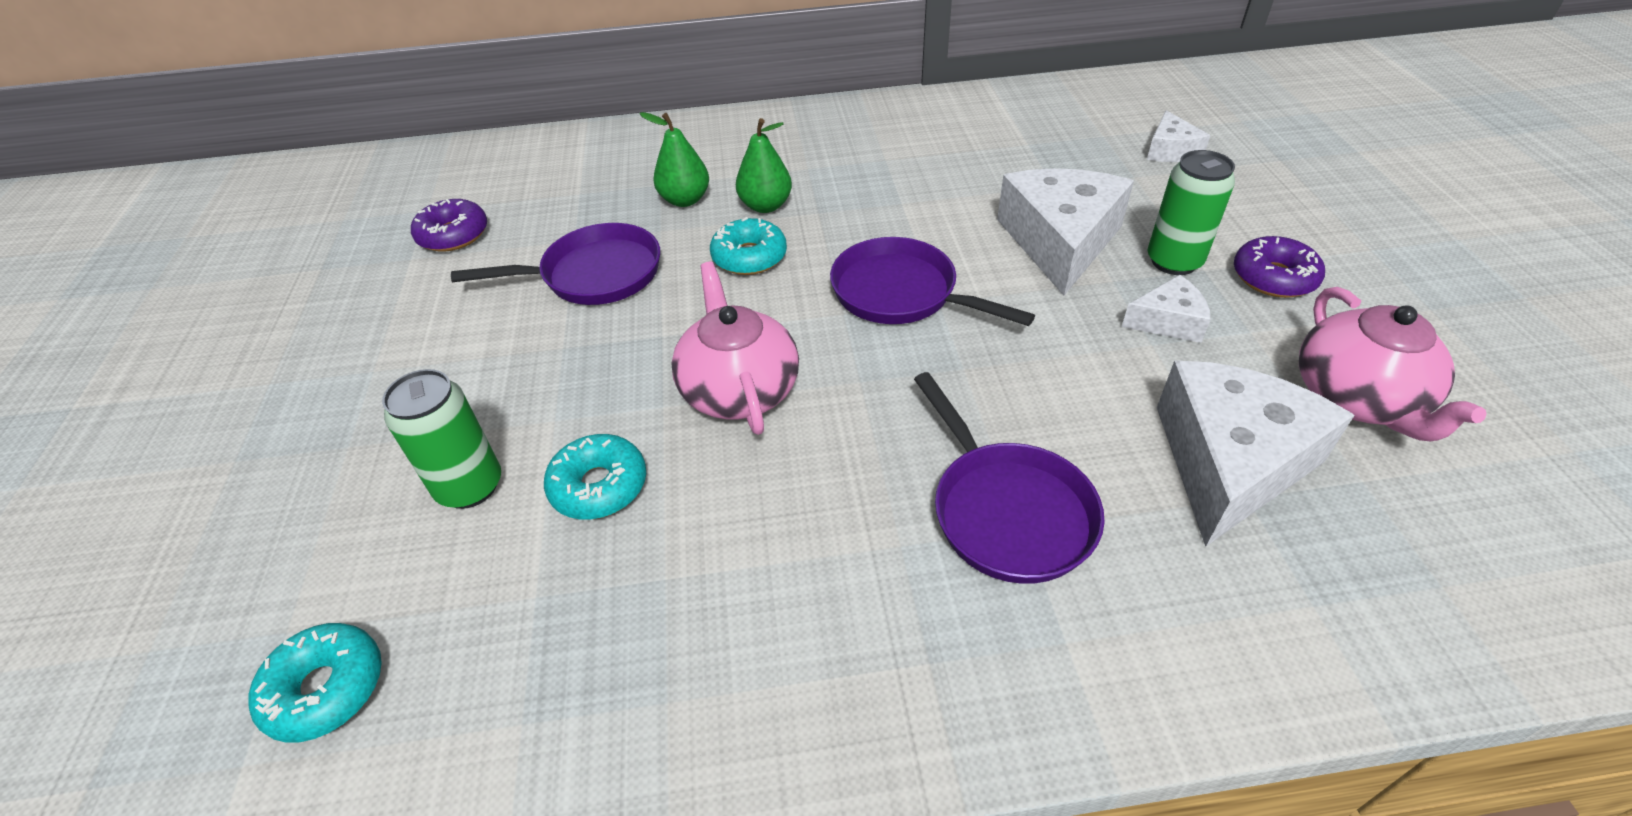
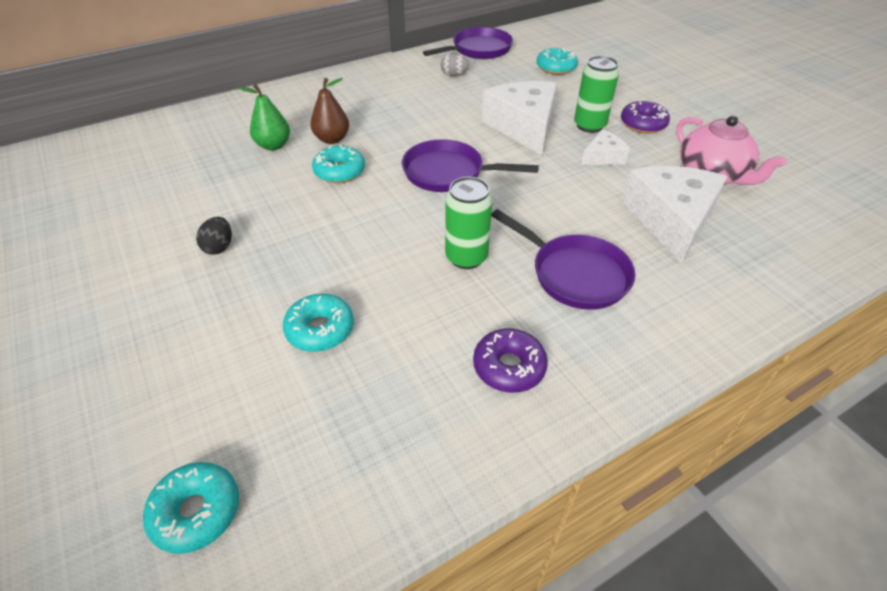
camera: 25 degrees left, 0 degrees up
green can [382,369,501,509] -> green can moved to [445,177,493,269]
purple donut [411,199,487,252] -> purple donut moved to [473,328,548,393]
purple pan [451,223,660,305] -> purple pan moved to [423,27,513,59]
pink teapot [671,262,799,435] -> none
green pear [736,118,792,213] -> brown pear [310,78,349,144]
white cheese [1147,110,1211,162] -> turquoise donut [537,48,578,75]
none -> black egg [196,217,232,255]
none -> grey egg [441,53,469,76]

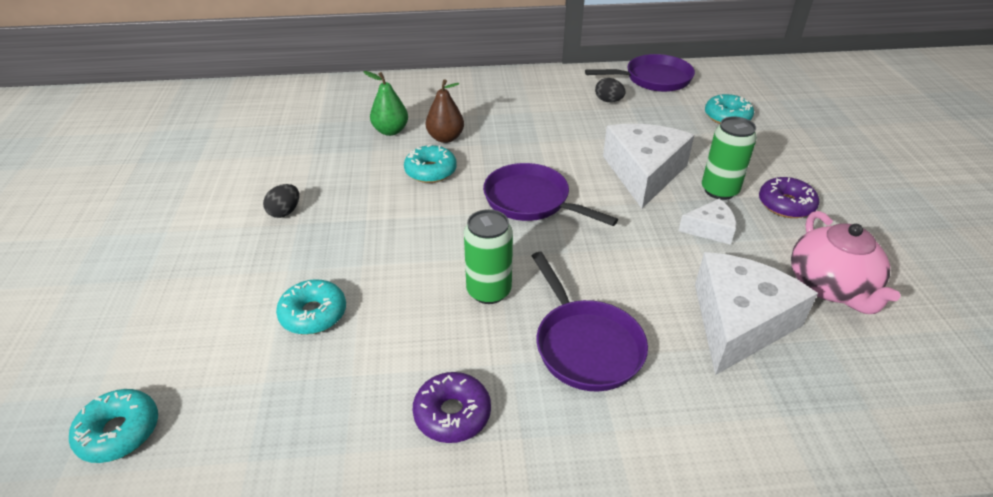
camera: 25 degrees right, 5 degrees down
grey egg [441,53,469,76] -> black egg [595,78,625,102]

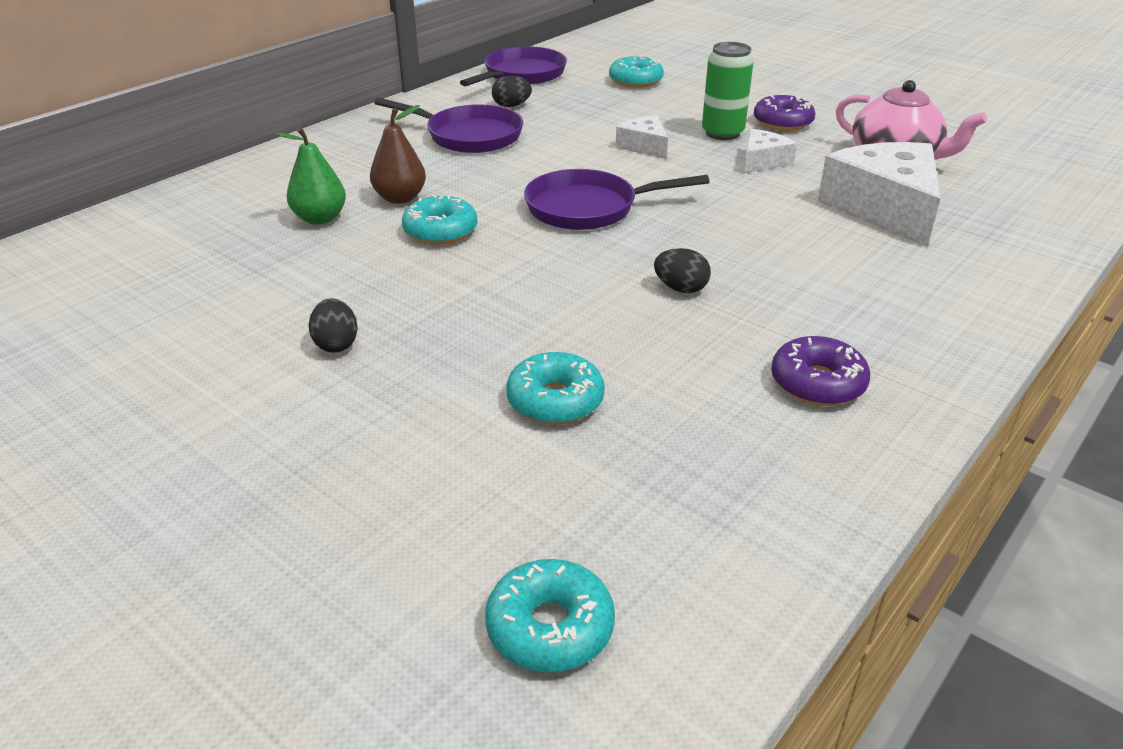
camera: 45 degrees left, 5 degrees down
green can [464,209,513,304] -> black egg [654,248,711,293]
purple pan [532,252,648,392] -> purple pan moved to [374,98,523,153]
white cheese [603,124,694,208] -> white cheese [616,115,668,159], size x0.50

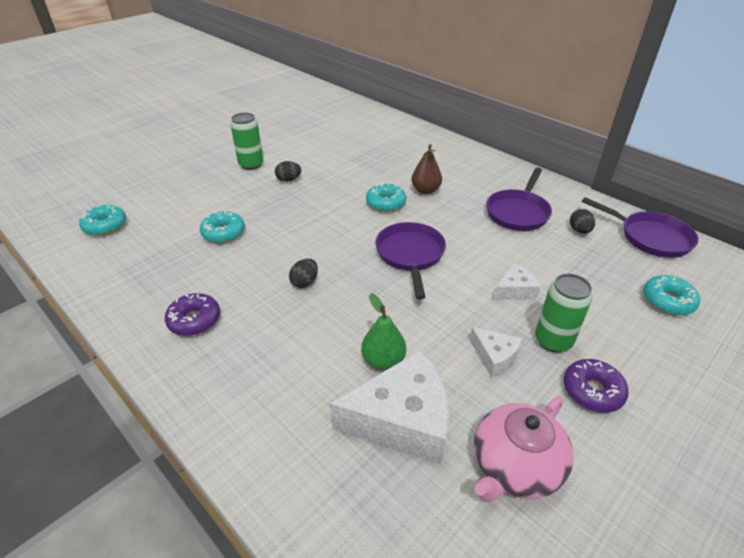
camera: 95 degrees right, 5 degrees up
green pear [276,127,346,225] -> green pear moved to [361,293,406,370]
none -> green can [230,113,263,170]

